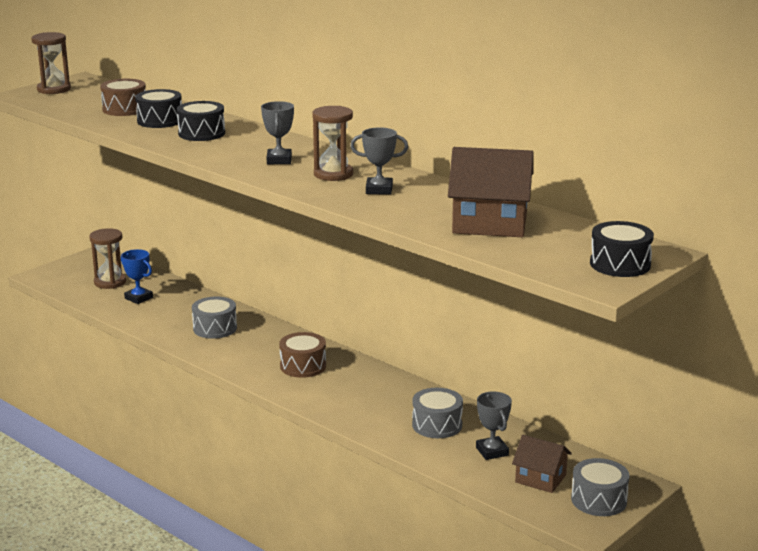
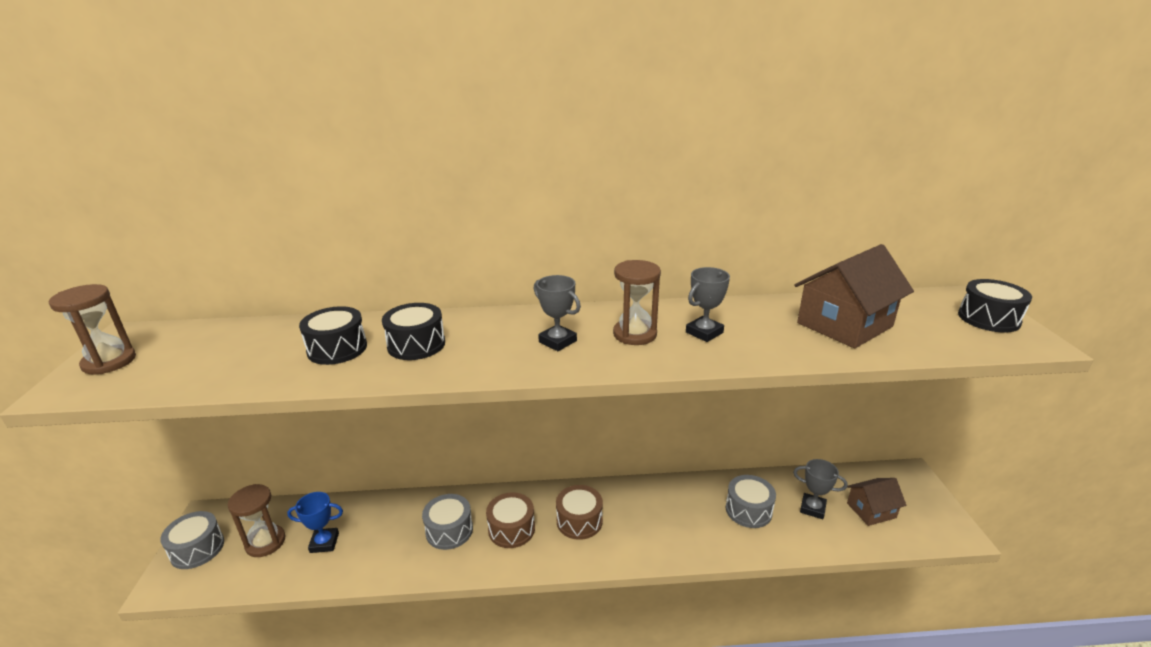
camera: 45 degrees left, 5 degrees up
brown drum [100,79,146,116] -> brown drum moved to [486,492,535,548]
grey drum [571,458,630,516] -> grey drum moved to [160,511,224,569]

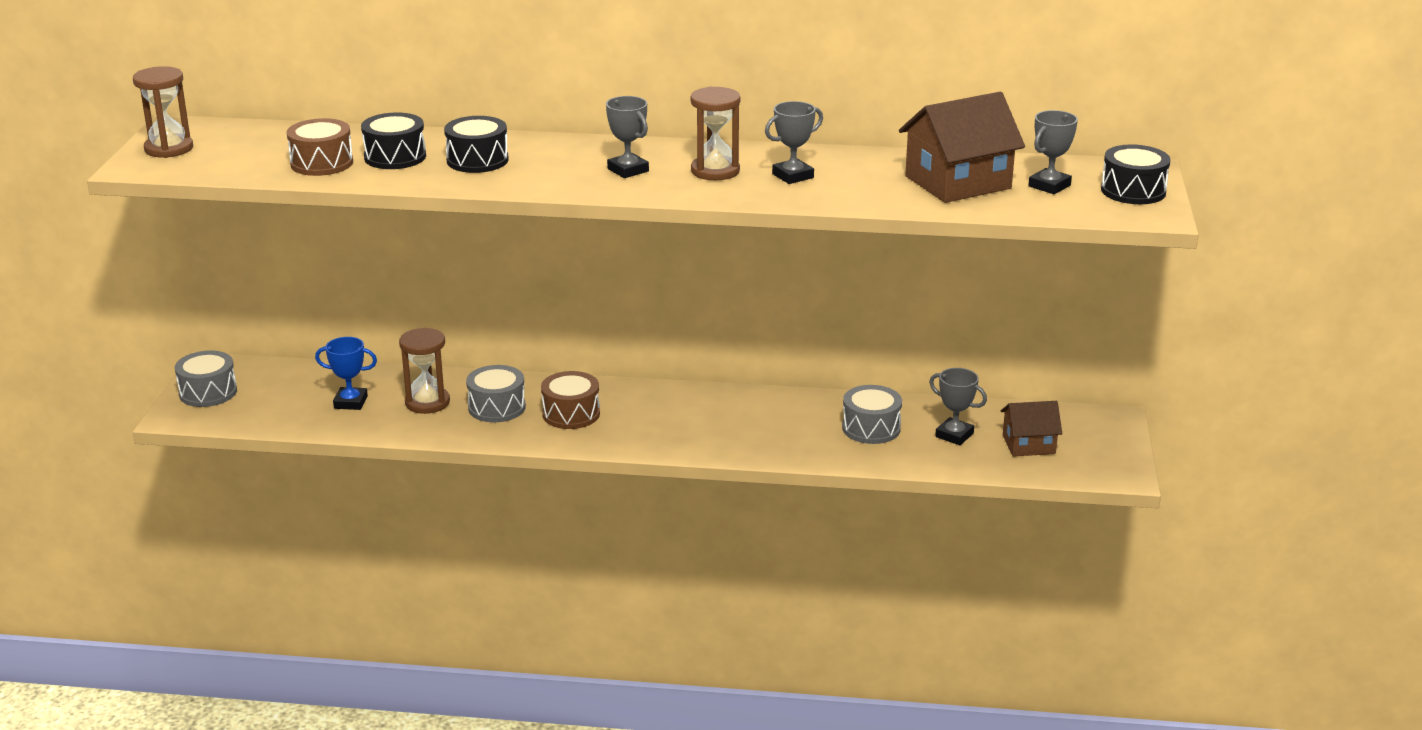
camera: 10 degrees right, 0 degrees up
brown hourglass [228,484,286,557] -> brown hourglass moved to [399,328,450,414]
brown drum [556,485,603,540] -> brown drum moved to [287,118,353,176]
none -> grey trophy [1028,110,1078,194]

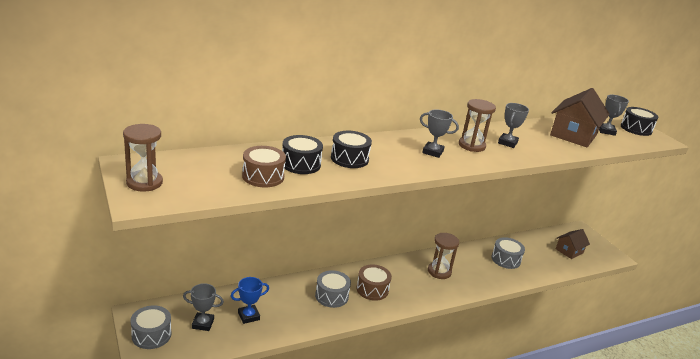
camera: 35 degrees left, 0 degrees up
brown hourglass [399,328,450,414] -> brown hourglass moved to [428,233,459,279]
grey trophy [929,368,987,445] -> grey trophy moved to [183,283,224,331]

